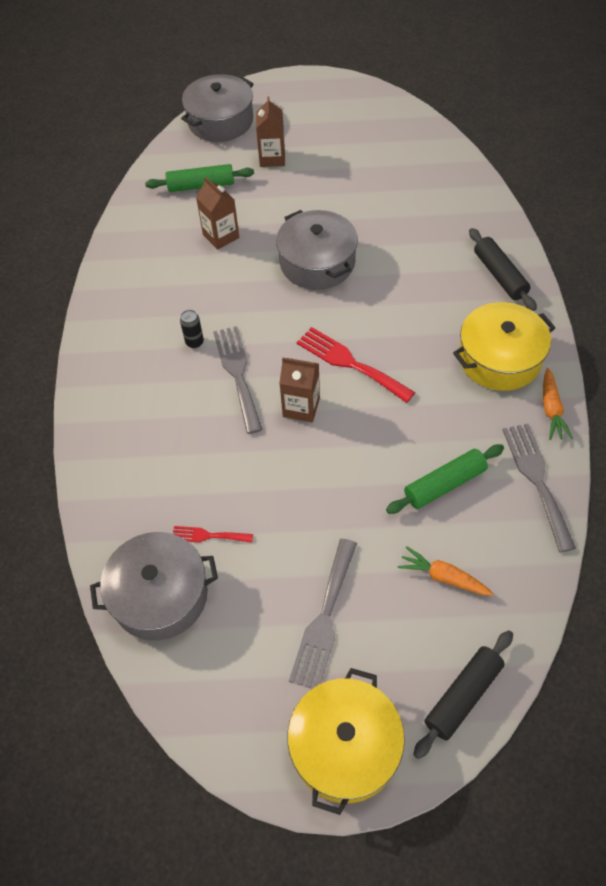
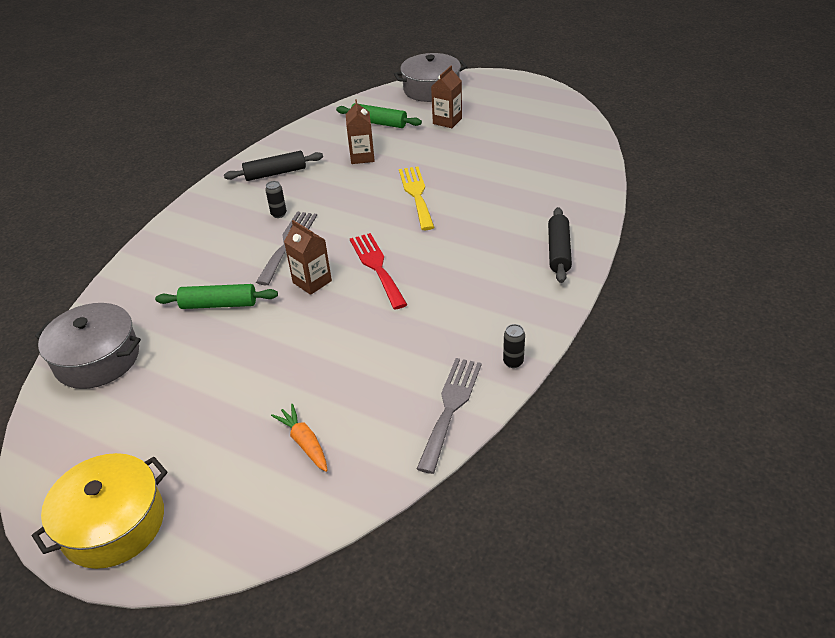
camera: 30 degrees right, 15 degrees down
red fork [173,526,253,543] -> none
grey pot [276,210,358,290] -> yellow fork [399,167,435,230]
grey fork [289,539,357,688] -> none
green rolling pin [386,444,504,514] -> green rolling pin moved to [155,284,278,309]
black rolling pin [413,630,513,759] -> black rolling pin moved to [224,151,323,181]
yellow pot [453,302,555,391] -> none
orange carrot [543,368,573,440] -> black can [503,324,525,368]

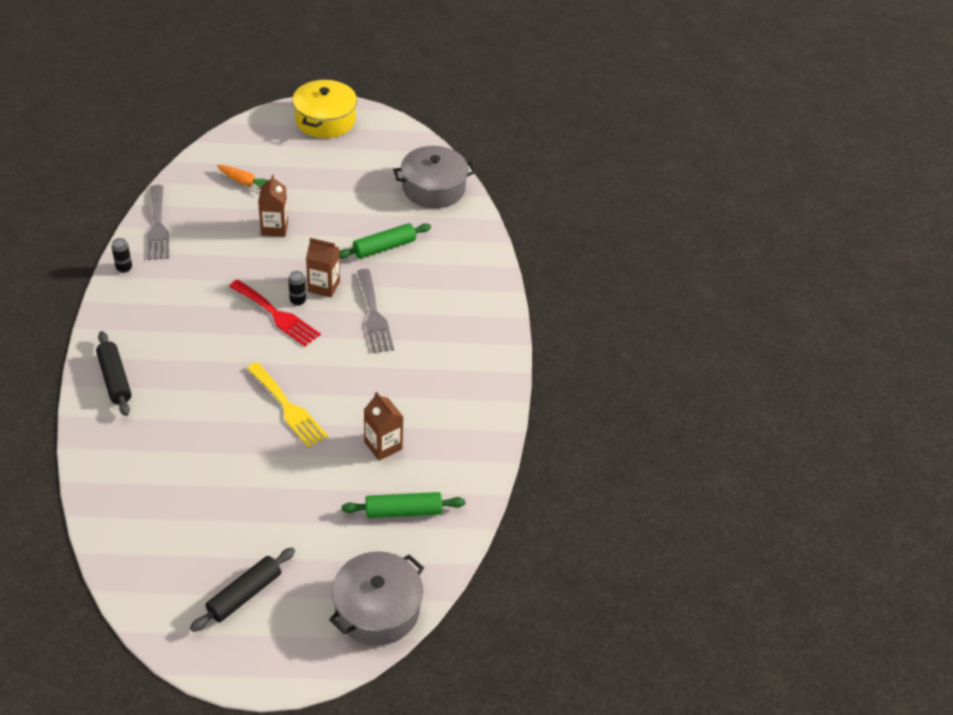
camera: 145 degrees right, 5 degrees up
black rolling pin [224,151,323,181] -> black rolling pin moved to [190,547,295,632]
black can [265,181,287,218] -> black can moved to [288,271,306,306]
brown carton [431,66,462,128] -> brown carton moved to [258,174,288,237]

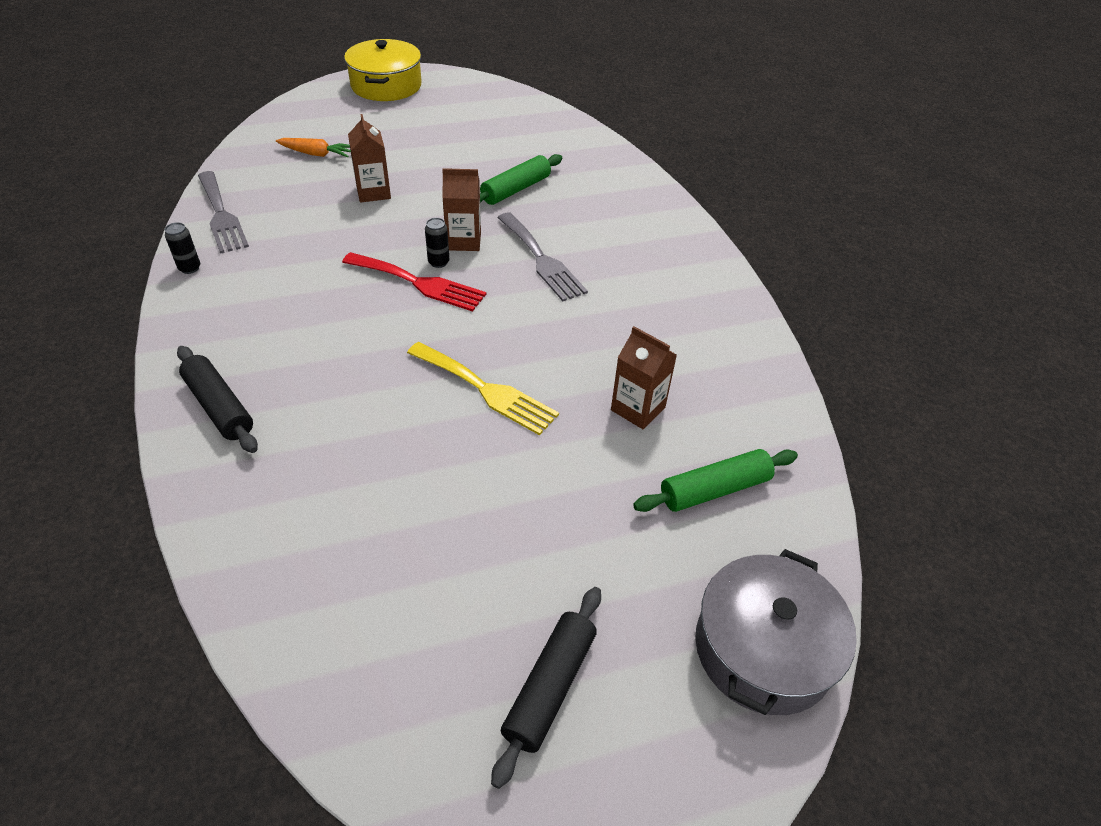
camera: 15 degrees left, 0 degrees up
grey pot [393,146,476,208] -> none

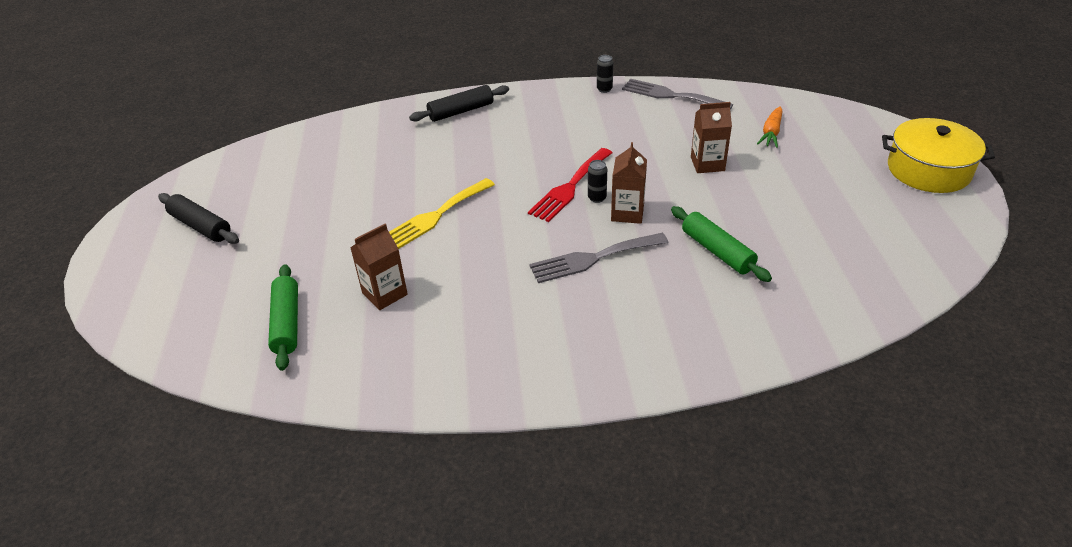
camera: 105 degrees right, 5 degrees down
grey fork [198,171,249,254] -> grey fork turned 45 degrees clockwise [622,79,733,110]
grey pot [695,549,857,715] -> none

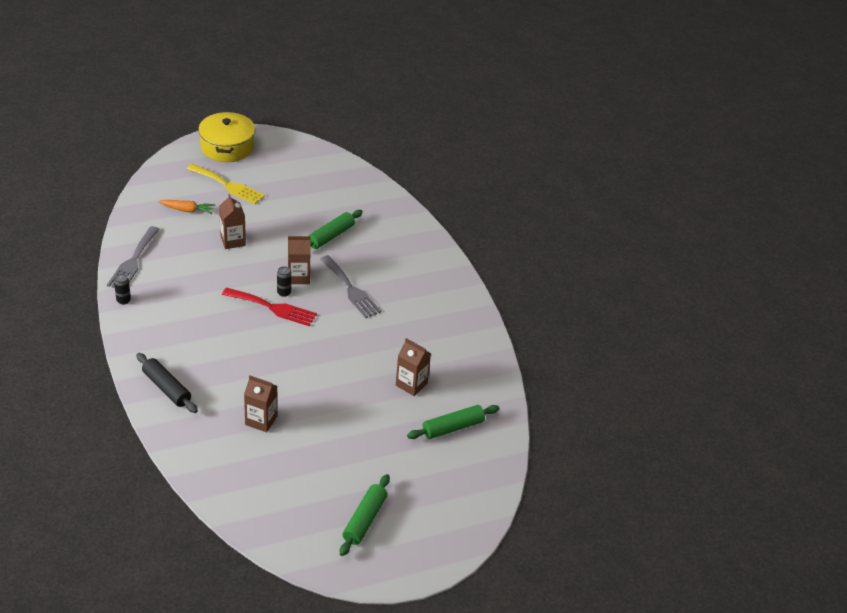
camera: 110 degrees left, 0 degrees up
black rolling pin [158,193,239,244] -> green rolling pin [340,474,390,556]
yellow fork [389,178,495,249] -> yellow fork moved to [187,164,265,204]
none -> brown carton [244,375,278,432]

